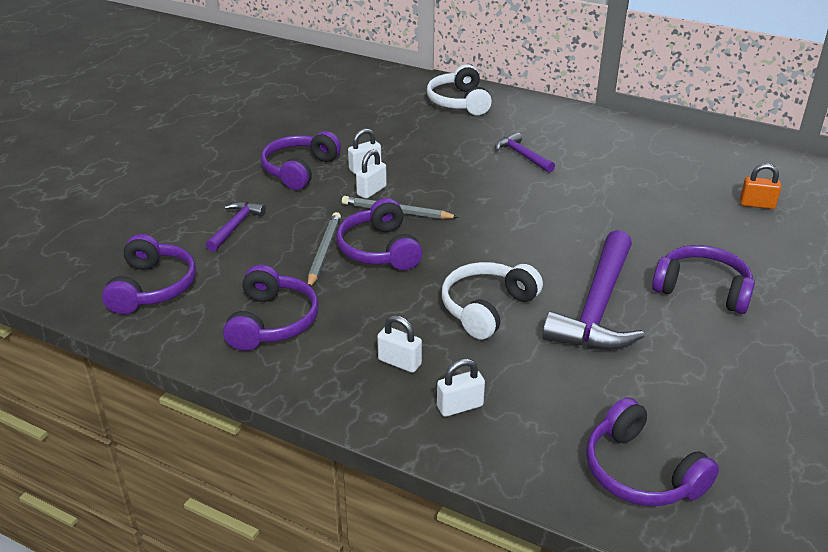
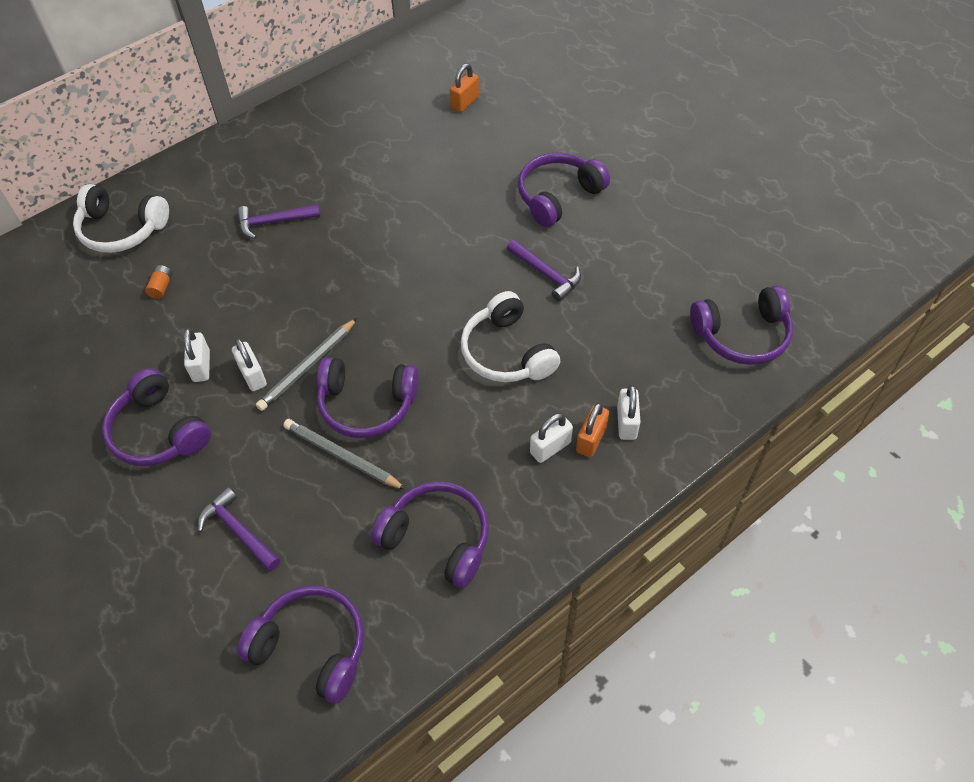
camera: 65 degrees left, 20 degrees up
purple hammer [542,230,645,350] -> purple hammer [506,240,581,301], size x0.50
none -> orange battery [145,265,172,299]
none -> orange padlock [576,402,609,457]

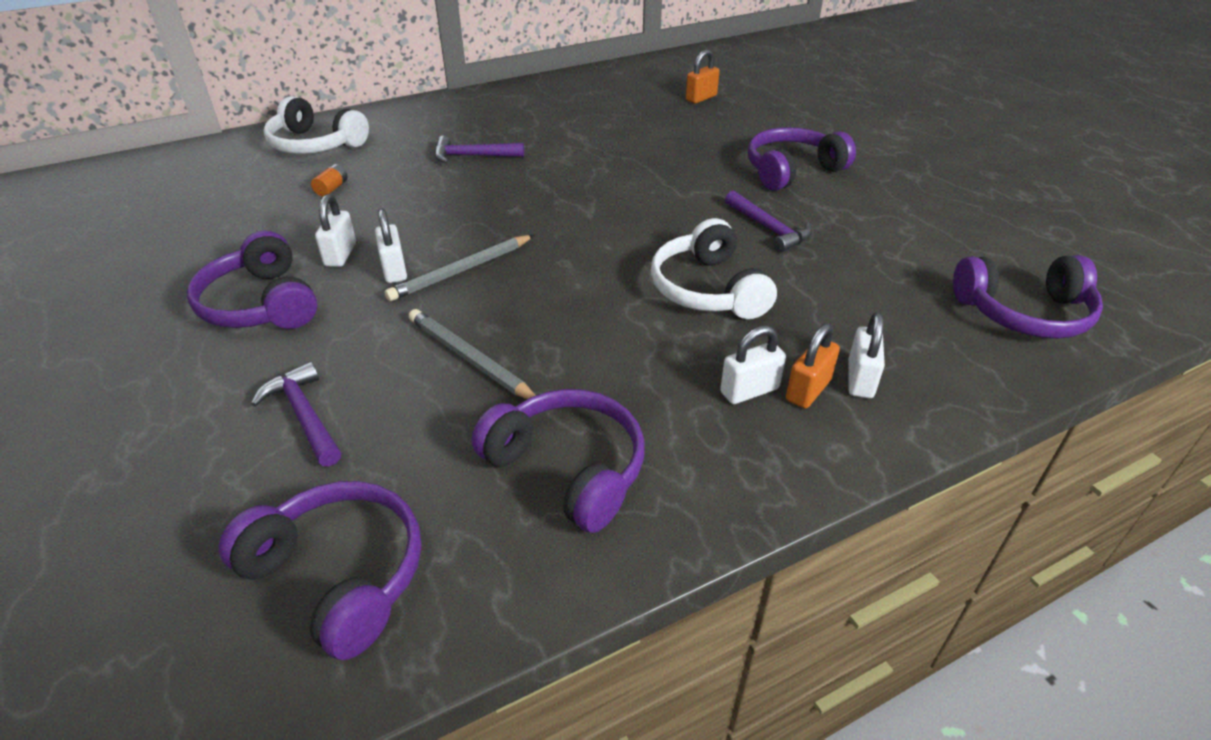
camera: 10 degrees right, 15 degrees down
purple headphones [317,357,419,438] -> none

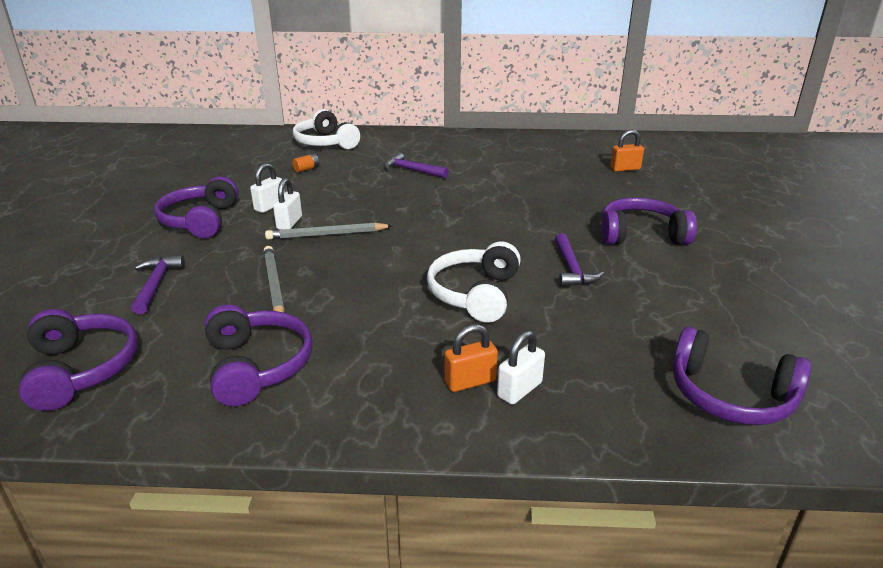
camera: 30 degrees right, 10 degrees down
white padlock [720,325,786,404] -> none

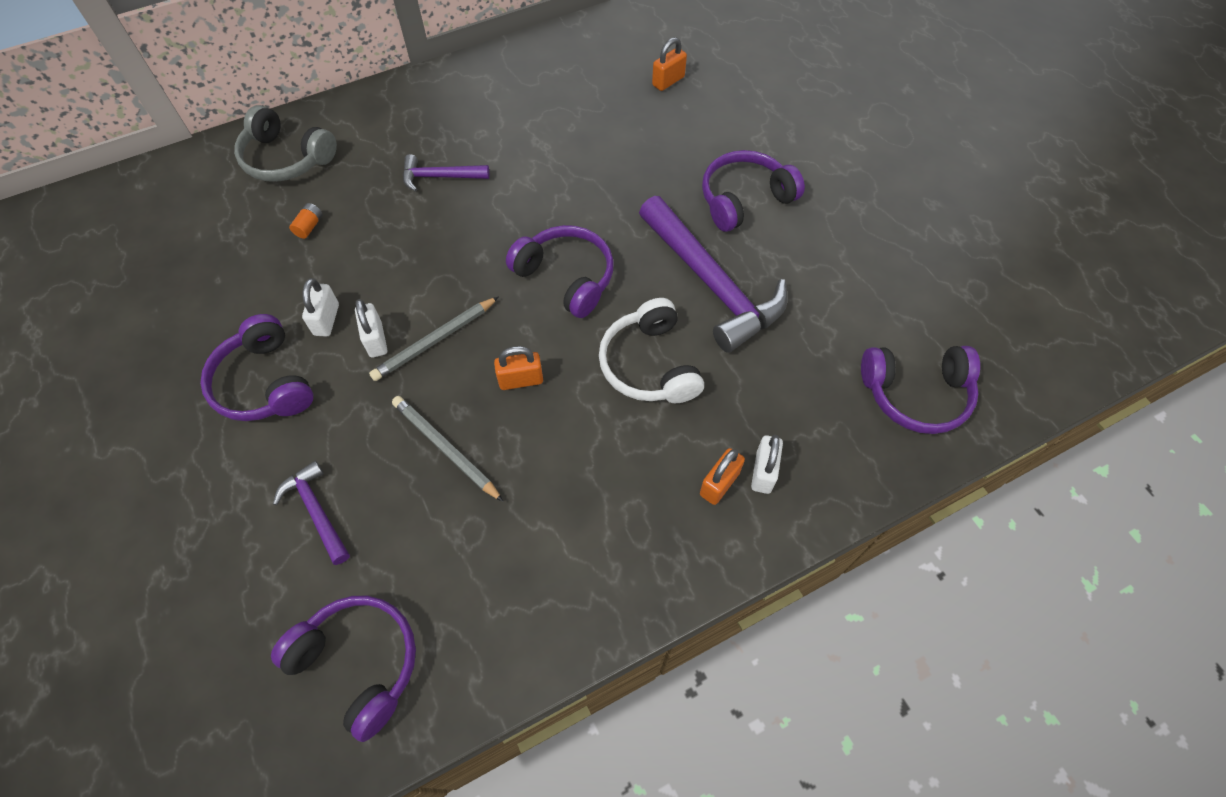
camera: 30 degrees left, 30 degrees up
purple headphones [204,304,313,406] -> purple headphones moved to [506,225,614,318]
white headphones [293,109,360,149] -> grey headphones [234,105,337,182]
purple hammer [555,233,604,287] -> purple hammer [639,196,788,353], size x2.00
none -> orange padlock [494,346,543,390]

